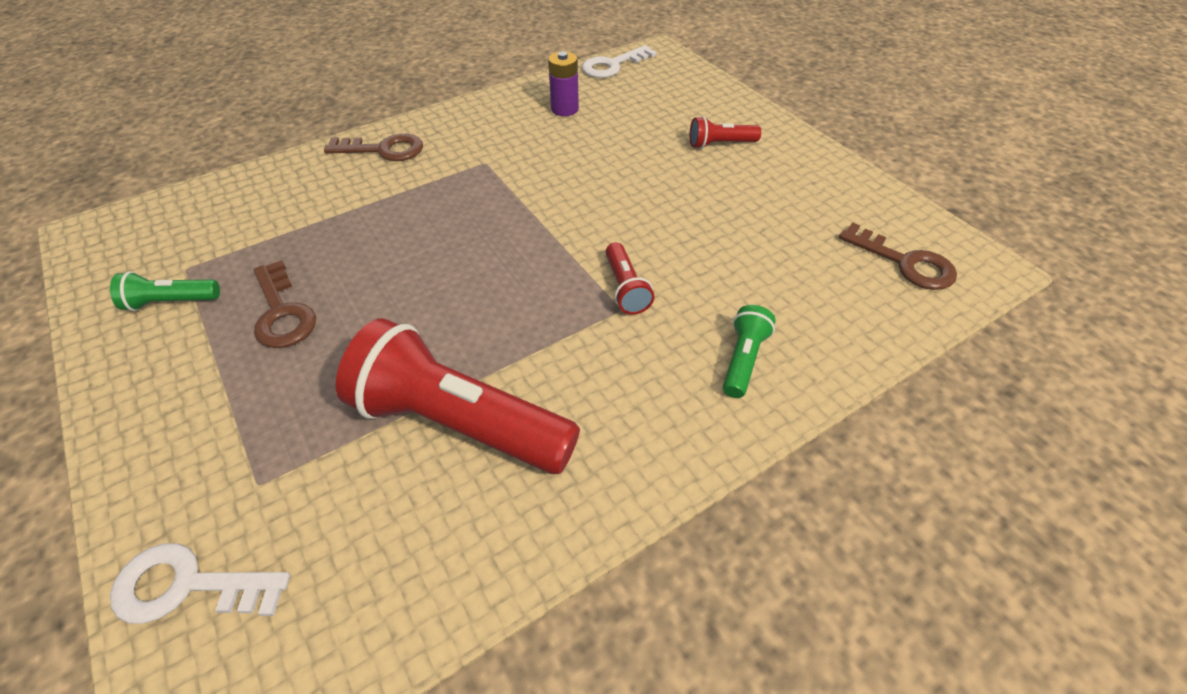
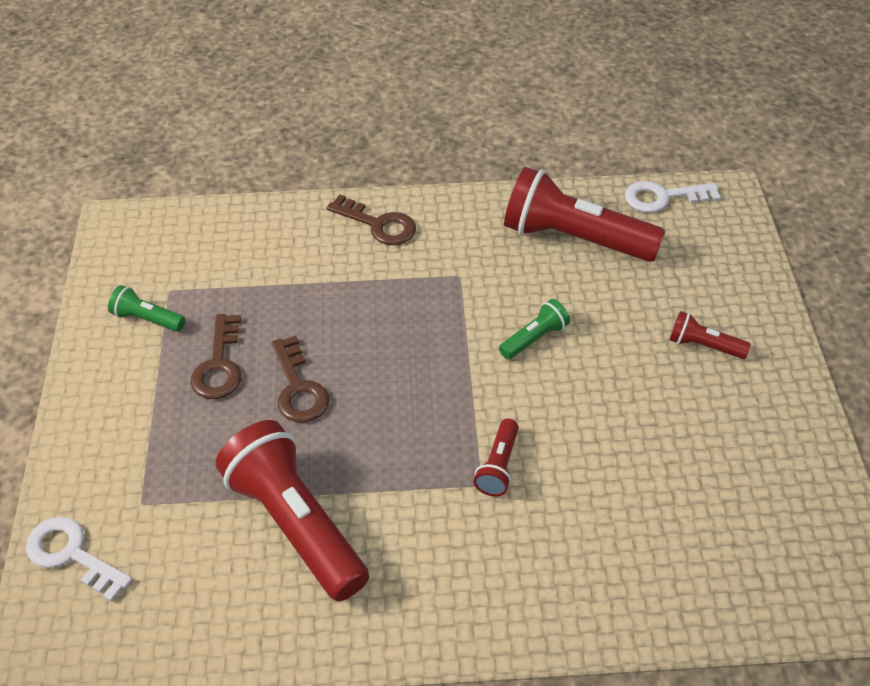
camera: 30 degrees right, 0 degrees up
purple battery [548,51,579,116] -> red flashlight [504,167,665,262]
green flashlight [723,305,776,398] -> green flashlight moved to [499,299,570,359]
brown key [839,223,957,290] -> brown key moved to [272,336,329,423]

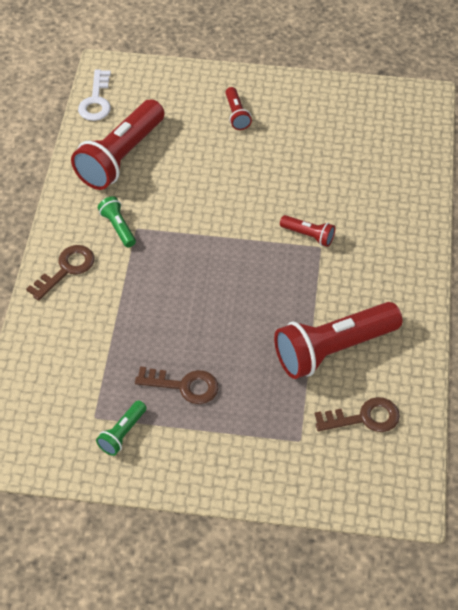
camera: 80 degrees left, 5 degrees up
white key [26,517,132,602] -> none
brown key [272,336,329,423] -> brown key moved to [315,397,400,432]
green flashlight [499,299,570,359] -> green flashlight moved to [98,196,136,247]
red flashlight [669,311,751,359] -> red flashlight turned 45 degrees counterclockwise [226,87,252,130]

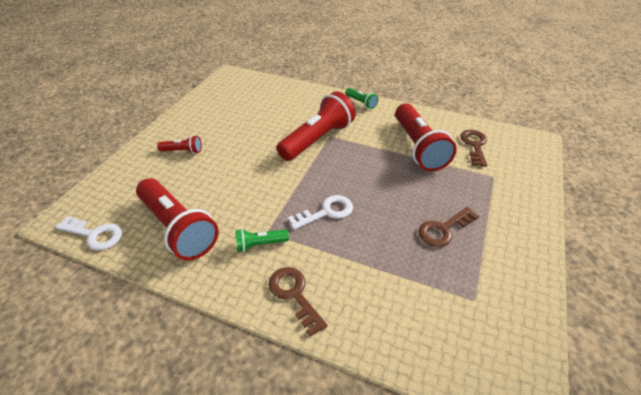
camera: 75 degrees left, 10 degrees down
green flashlight [96,400,147,456] -> green flashlight moved to [345,88,378,109]
brown key [135,366,218,404] -> brown key turned 150 degrees counterclockwise [418,207,479,247]
red flashlight [280,215,335,247] -> red flashlight [277,91,356,161], size x2.18
none -> white key [288,195,353,230]

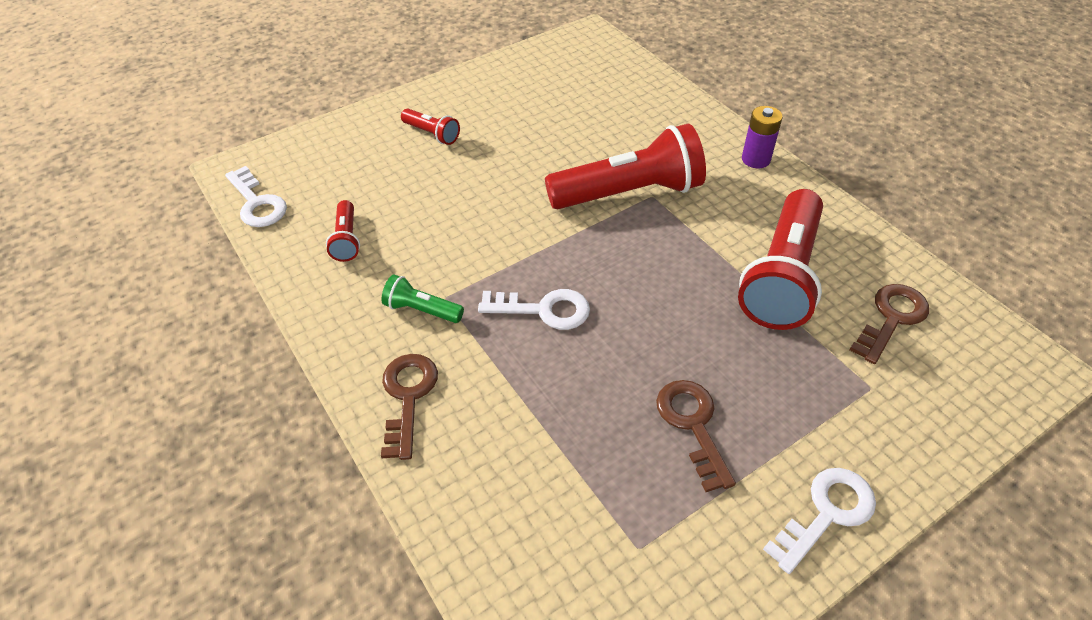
camera: 35 degrees right, 5 degrees up
red flashlight [136,178,219,260] -> red flashlight [326,200,360,262], size x0.46
green flashlight [345,88,378,109] -> purple battery [742,106,783,168]
brown key [418,207,479,247] -> brown key turned 75 degrees clockwise [656,380,736,492]
none -> white key [763,468,876,574]

